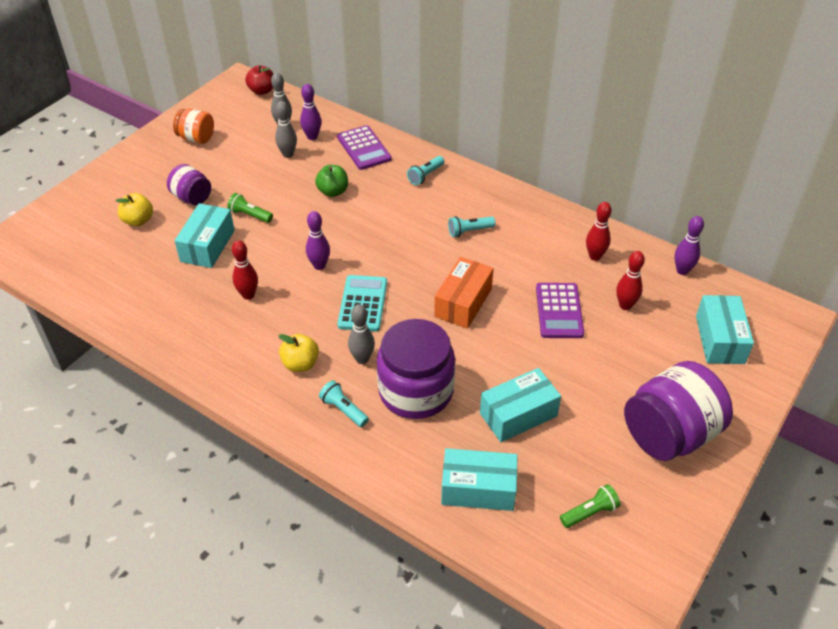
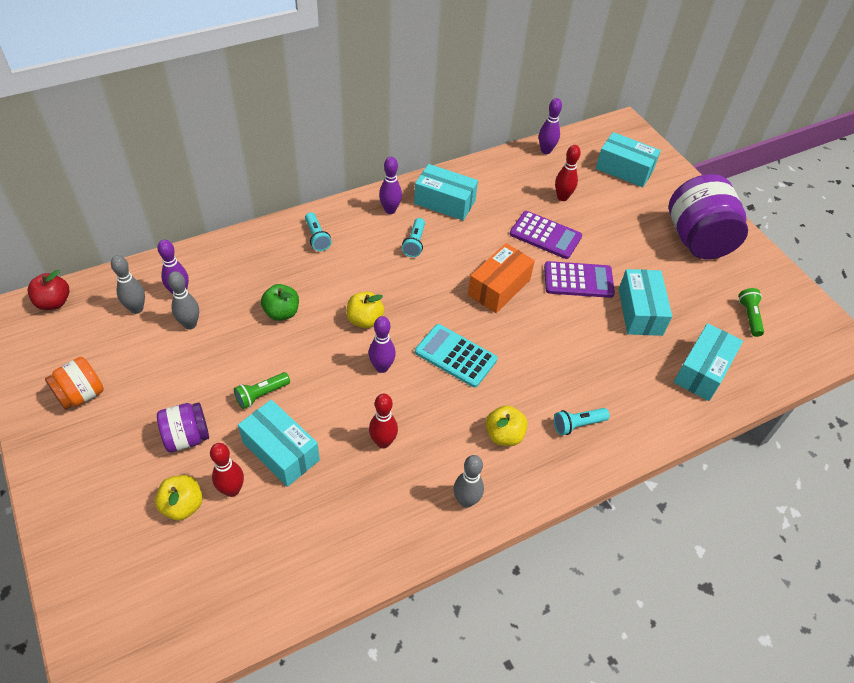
camera: 65 degrees left, 5 degrees up
purple calculator [337,125,392,170] -> purple calculator moved to [544,261,615,298]
grey bowling pin [348,305,375,364] -> grey bowling pin moved to [454,455,484,508]
purple jar [377,319,455,419] -> none
orange box [434,257,493,329] -> orange box turned 75 degrees clockwise [468,243,535,313]
red bowling pin [586,202,612,261] -> red bowling pin moved to [210,443,244,497]
none -> yellow apple [346,292,384,328]
none -> purple bowling pin [379,157,402,214]
none -> turquoise box [414,164,478,221]

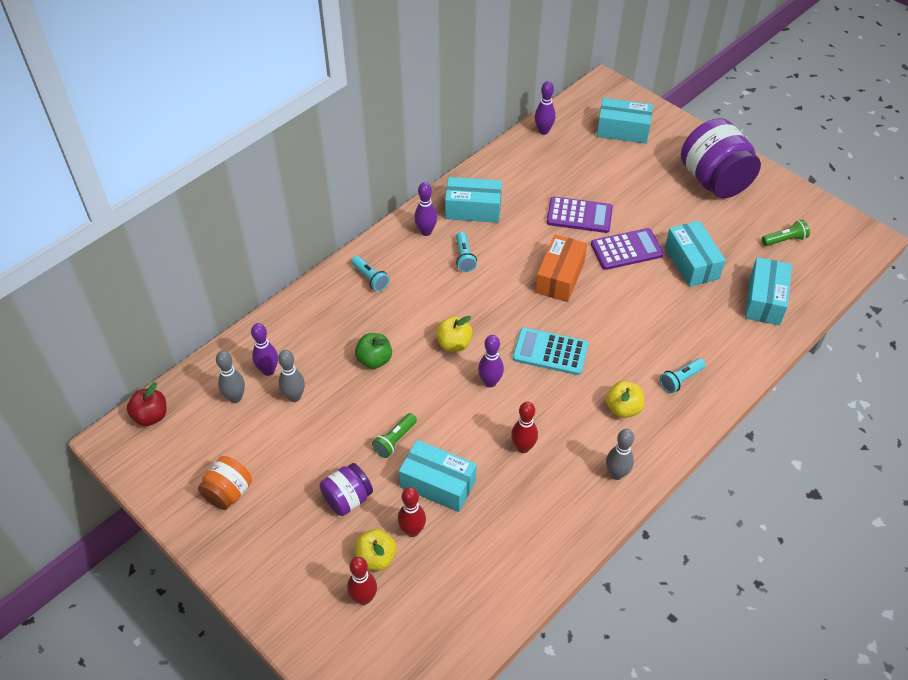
camera: 15 degrees left, 0 degrees up
red bowling pin [555,145,581,201] -> red bowling pin moved to [347,557,377,605]
green flashlight [739,288,764,337] -> green flashlight turned 90 degrees clockwise [762,220,810,246]

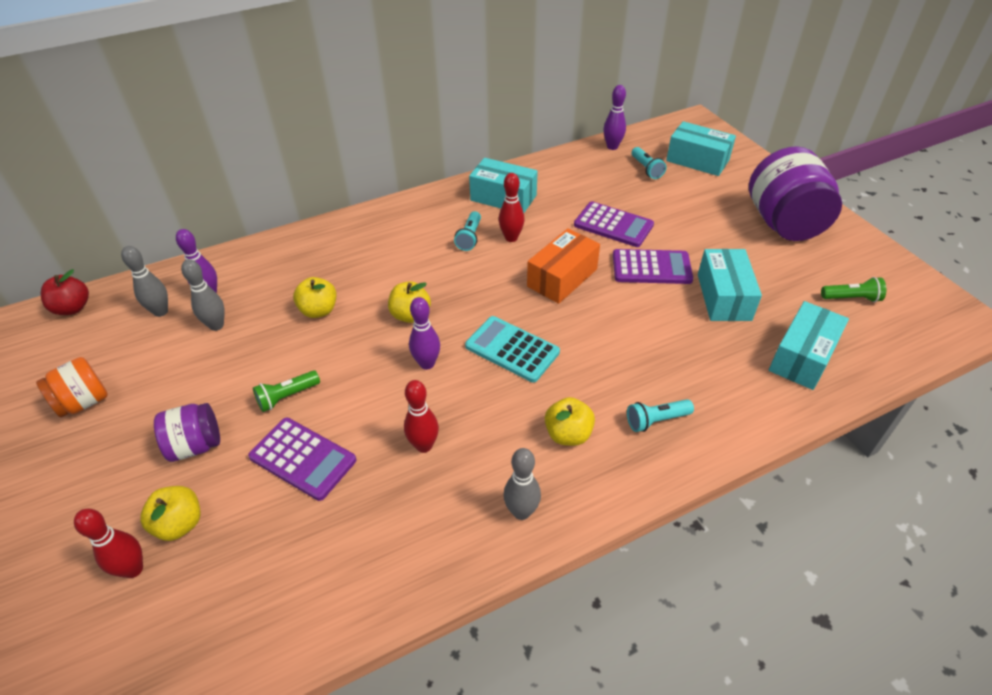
camera: 20 degrees right, 5 degrees down
turquoise flashlight [351,256,390,291] -> turquoise flashlight moved to [632,147,666,179]
green apple [355,333,392,369] -> yellow apple [293,277,337,318]
red bowling pin [398,487,426,537] -> red bowling pin moved to [499,173,525,242]
turquoise box [399,440,477,512] -> purple calculator [248,417,357,501]
purple bowling pin [414,182,437,236] -> none

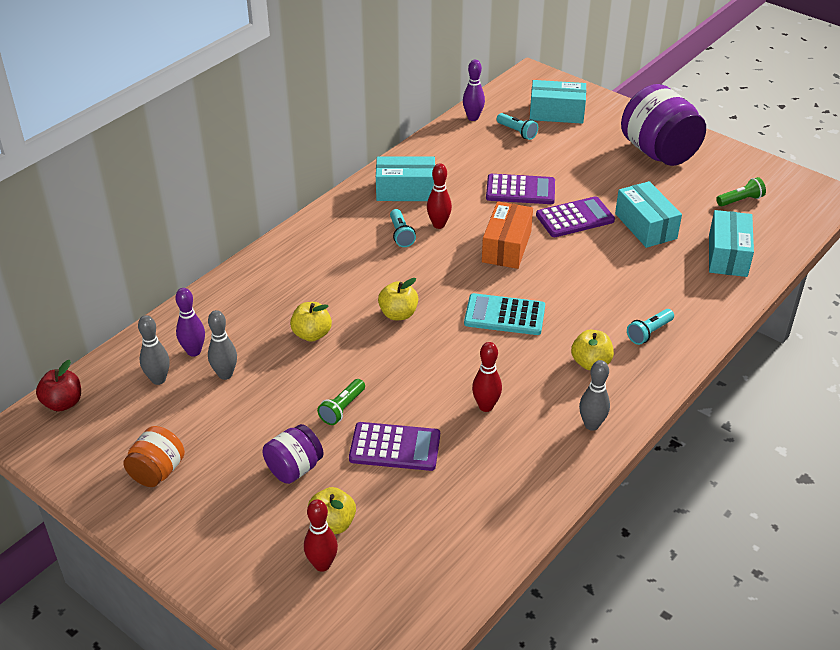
camera: 25 degrees left, 5 degrees down
purple bowling pin [409,297,440,370] -> none

